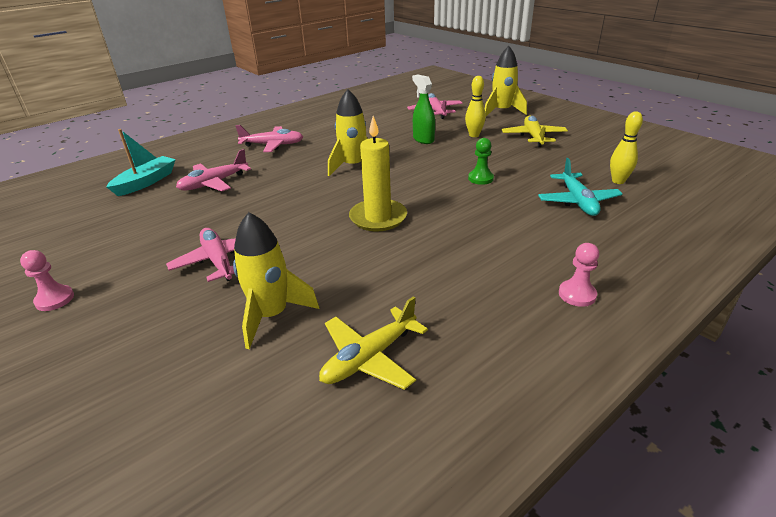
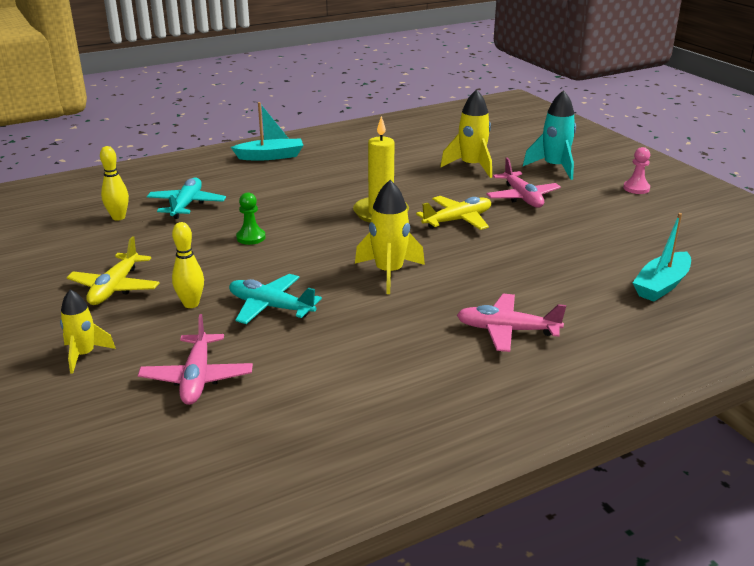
camera: 170 degrees left, 5 degrees down
pink plane [176,149,251,191] -> none
yellow plane [319,296,428,390] -> yellow plane moved to [416,196,491,230]
green spray bottle [412,75,435,144] -> turquoise plane [229,274,322,324]
yellow rocket [485,46,527,116] -> yellow rocket [60,289,116,374], size x0.65
pink pawn [559,243,599,307] -> turquoise boat [231,102,303,160]
none -> turquoise rocket [523,90,576,180]

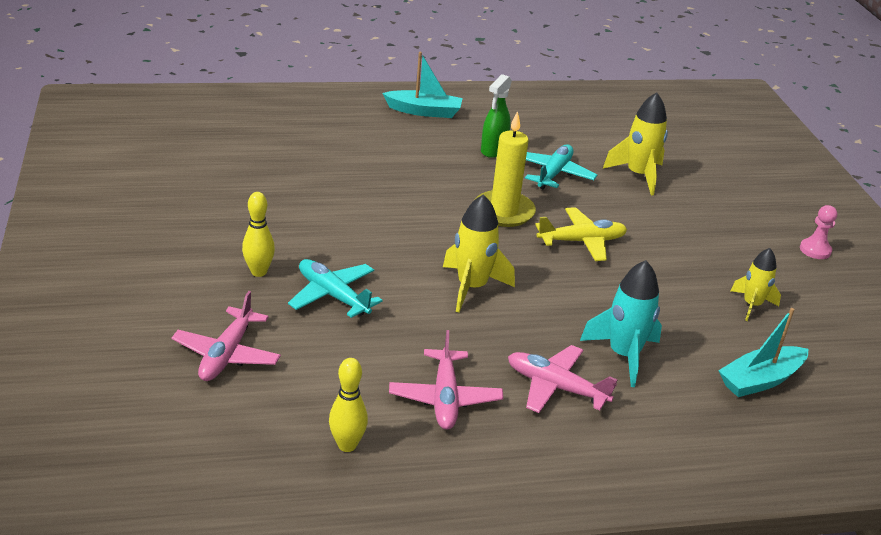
camera: 15 degrees right, 5 degrees up
yellow rocket [60,289,116,374] -> yellow rocket moved to [731,248,781,321]
yellow plane [67,236,159,305] -> none
yellow bowling pin [100,146,129,221] -> yellow bowling pin moved to [329,358,368,452]
turquoise plane [147,177,226,219] -> turquoise plane moved to [525,144,597,190]
green pawn [236,192,266,245] -> none
pink plane [486,158,561,208] -> pink plane moved to [389,330,503,430]
turquoise rocket [523,90,576,180] -> turquoise rocket moved to [580,260,662,387]
none -> green spray bottle [481,74,512,158]

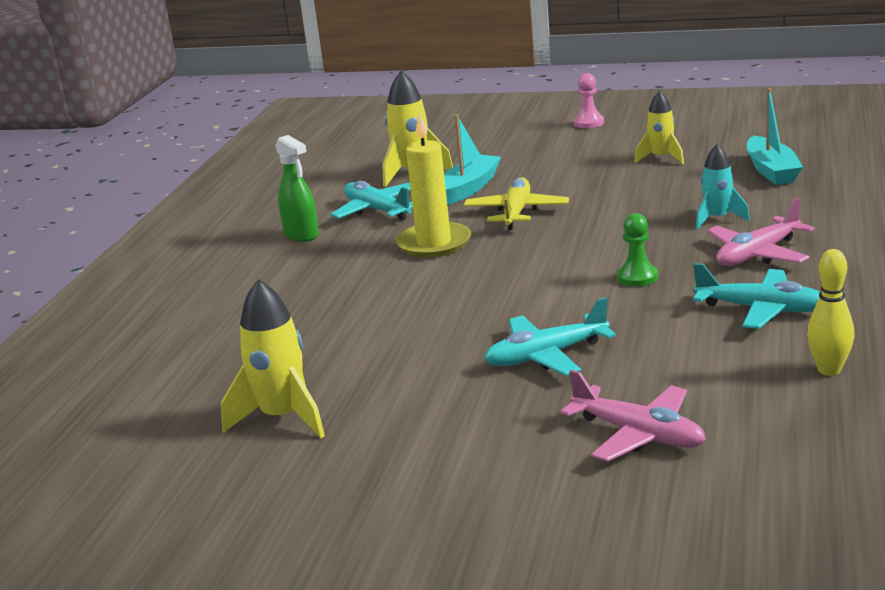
camera: 60 degrees left, 10 degrees down
yellow bowling pin [242,192,275,277] -> none
turquoise boat [382,52,463,118] -> turquoise boat moved to [444,115,501,205]
pink plane [389,330,503,430] -> turquoise plane [693,263,820,329]
yellow rocket [443,194,515,313] -> yellow rocket moved to [221,279,325,438]
turquoise rocket [580,260,662,387] -> turquoise rocket [696,144,750,229], size x0.65
none -> green pawn [617,213,658,287]

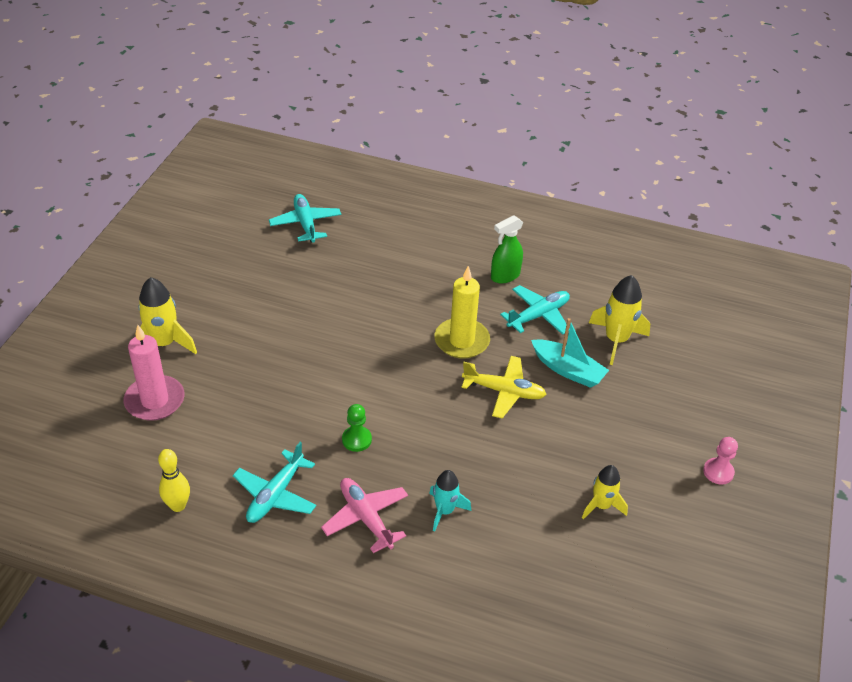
camera: 90 degrees right, 20 degrees up
yellow rocket [221,279,325,438] -> yellow rocket moved to [135,277,197,354]
turquoise plane [484,297,616,376] -> turquoise plane moved to [269,194,341,243]
pink plane [560,370,706,462] -> pink candle [124,325,185,421]
turquoise boat [747,88,803,185] -> none

